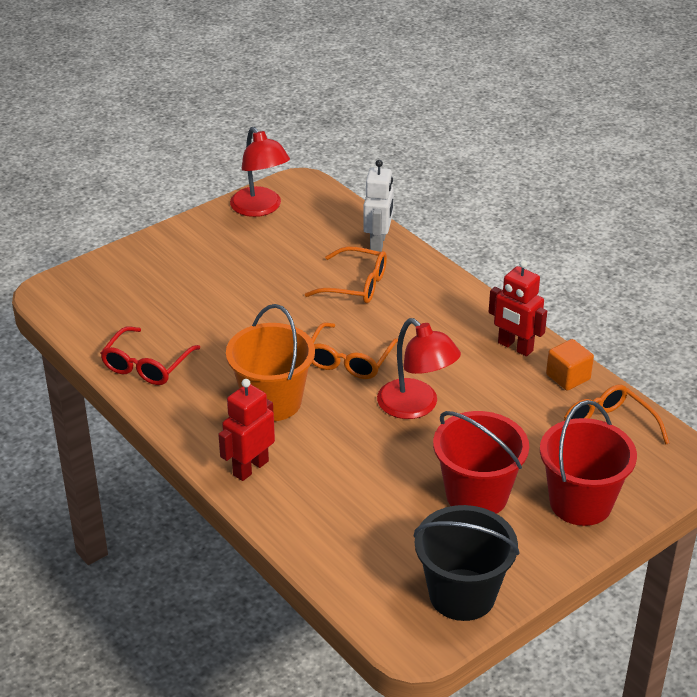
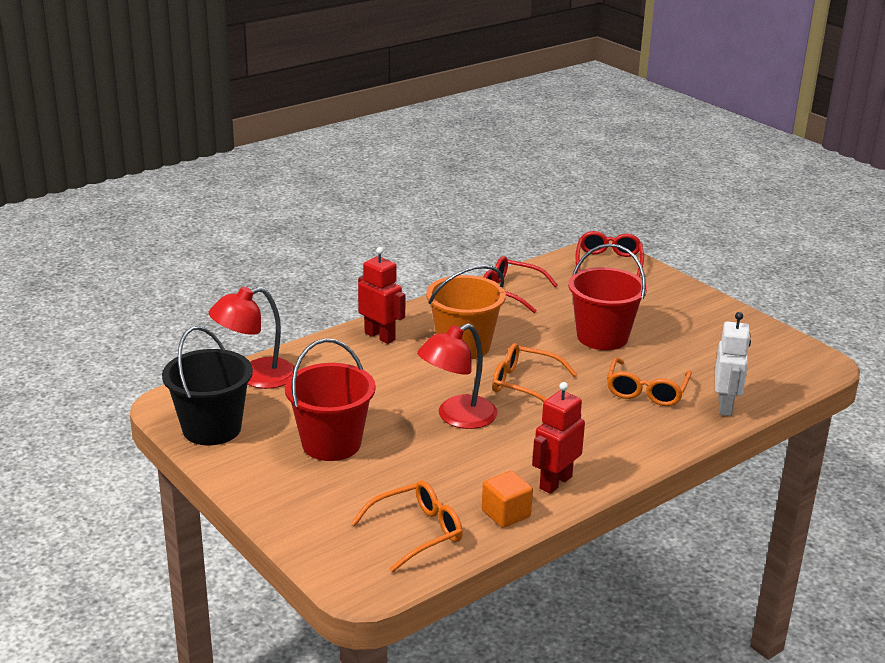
camera: 90 degrees right, 10 degrees down
red lamp [230,127,290,217] -> red lamp moved to [209,287,295,389]
white robot [363,160,394,252] -> white robot turned 90 degrees counterclockwise [715,312,751,416]
red bucket [540,400,637,526] -> red bucket moved to [568,244,647,350]
none -> red glasses [576,231,644,277]

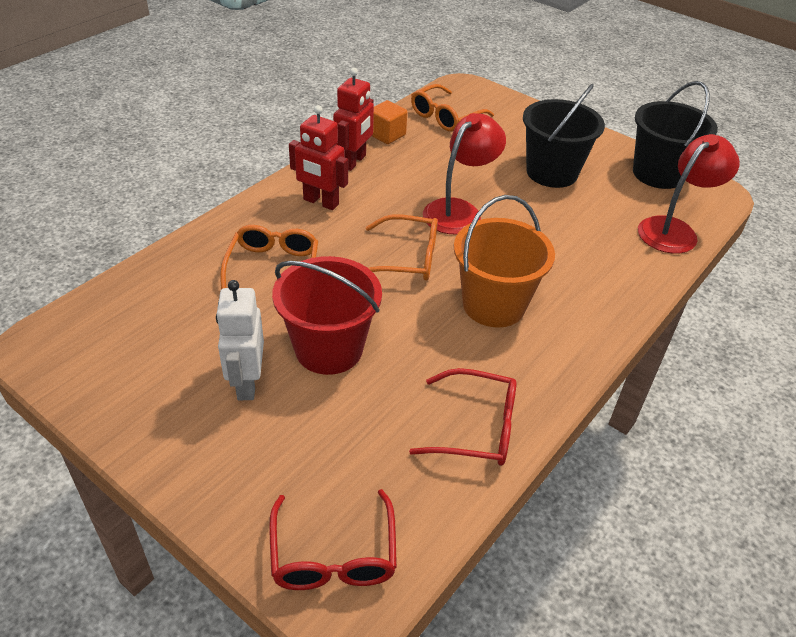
camera: 165 degrees right, 15 degrees up
red bucket [285,339,376,461] -> black bucket [523,84,605,188]
red robot [358,247,405,344] -> red robot moved to [289,105,348,210]
white robot [715,312,751,416] -> white robot moved to [216,280,264,400]

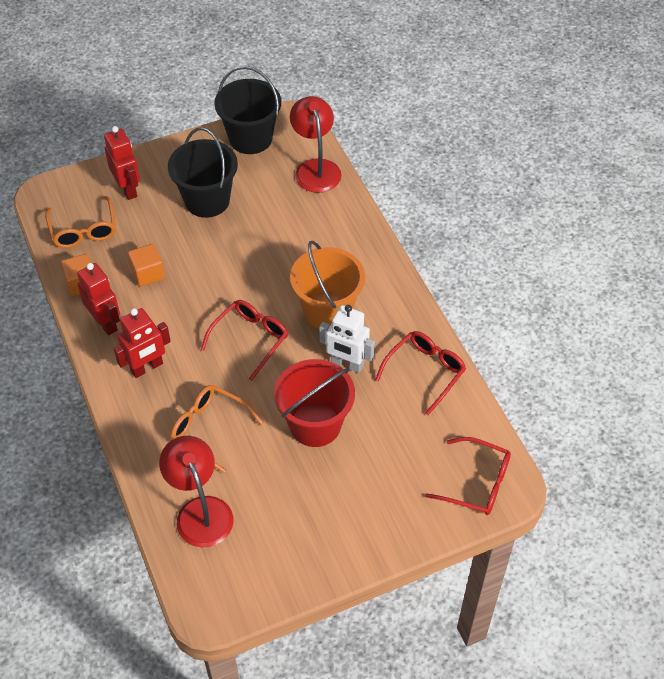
camera: 60 degrees left, 10 degrees up
white robot [216,280,264,400] -> white robot moved to [319,305,375,373]
orange glasses [366,214,438,281] -> red glasses [201,300,288,381]
red lamp [423,113,506,235] -> red lamp moved to [159,436,233,547]
none -> red robot [104,126,140,200]
none -> orange cube [128,244,165,287]

